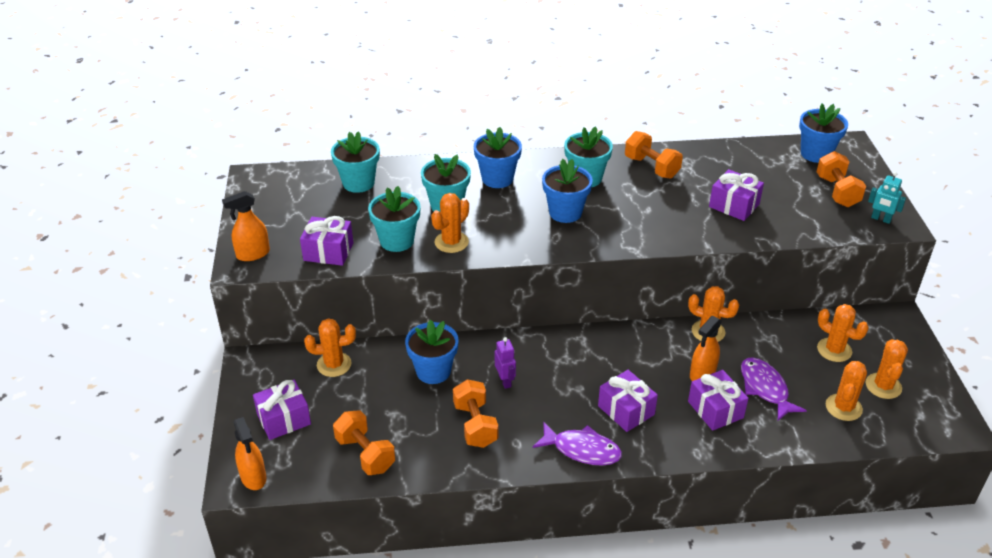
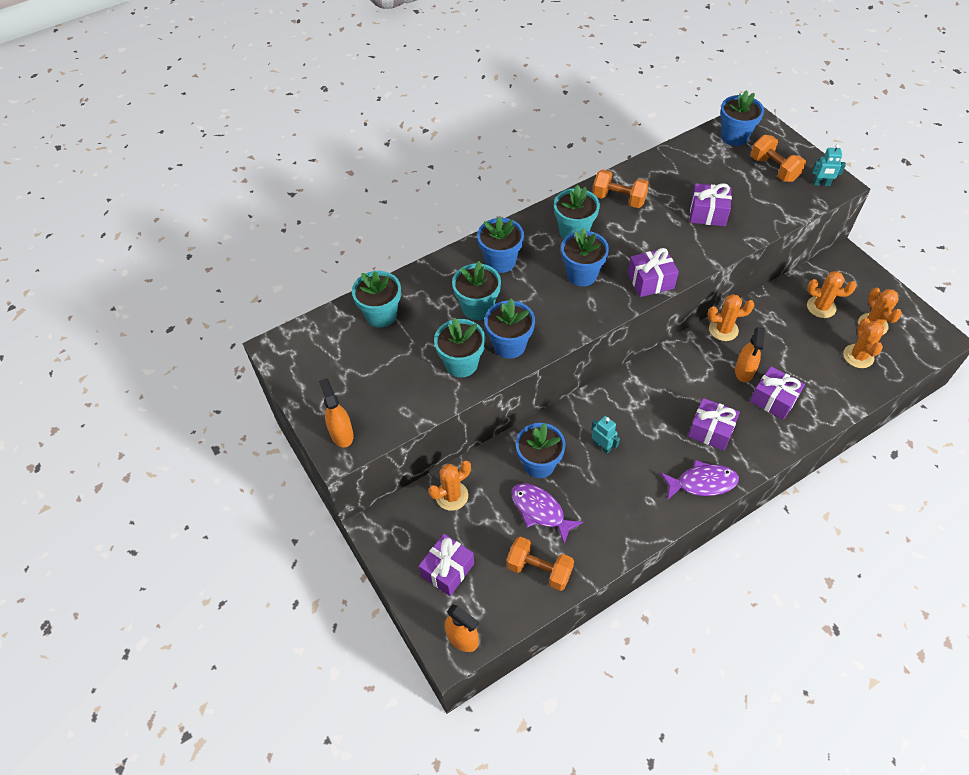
camera: 25 degrees left, 15 degrees up
orange spray bottle [222,191,270,261] -> orange spray bottle turned 120 degrees clockwise [319,378,354,448]
purple gift [300,216,353,266] -> purple gift moved to [628,248,679,297]
orange cactus [431,193,469,253] -> blue flower pot [484,298,535,359]
orange dumbbell [453,379,499,448] -> none
purple robot [495,337,516,389] -> turquoise robot [591,416,620,454]
purple fish [741,357,807,421] -> purple fish moved to [511,483,584,544]

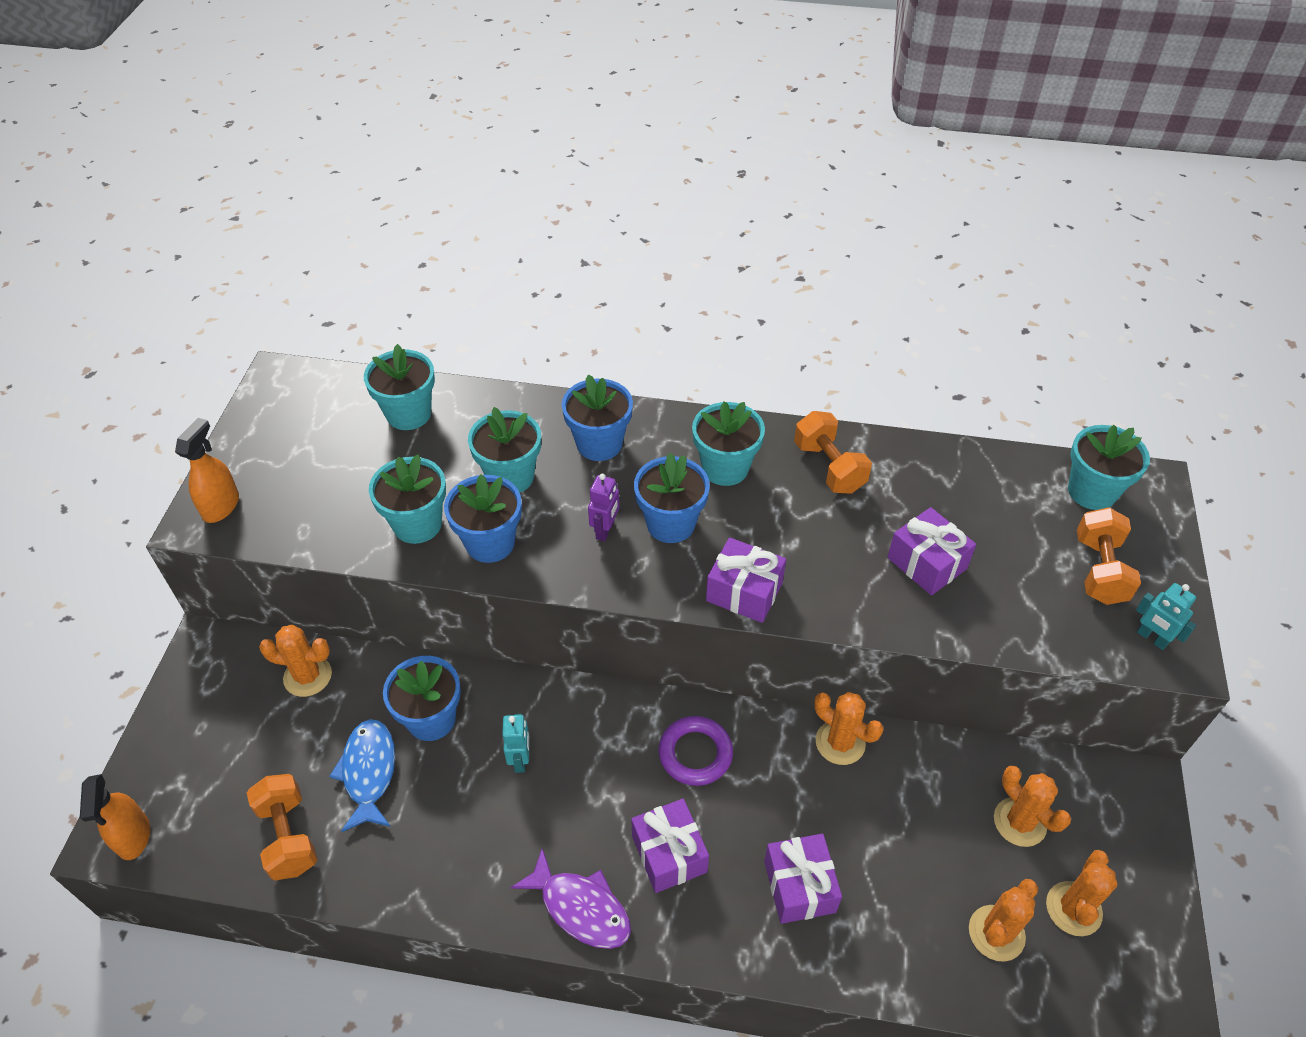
camera: 40 degrees right, 5 degrees down
purple gift [419,534,474,596] -> none
purple fish [511,483,584,544] -> blue fish [329,719,395,832]
blue flower pot [720,90,764,146] -> turquoise flower pot [1068,424,1150,510]
orange spray bottle [735,327,765,383] -> none
none -> purple robot [588,474,619,541]
none -> purple ring [658,716,733,786]

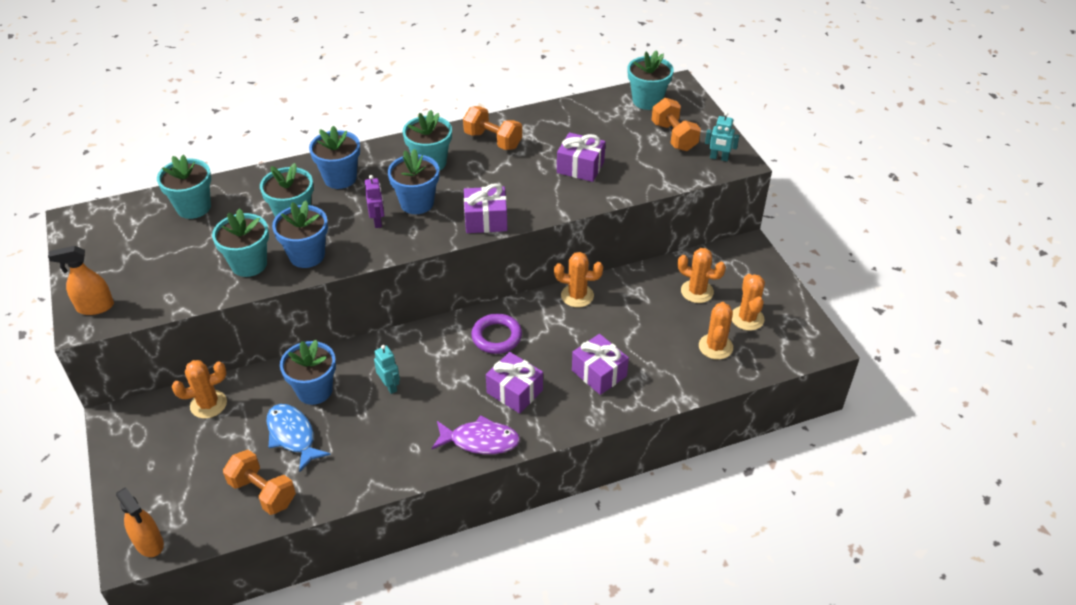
camera: 30 degrees left, 5 degrees down
orange spray bottle [175,418,239,523] -> orange spray bottle turned 90 degrees counterclockwise [48,246,114,315]

